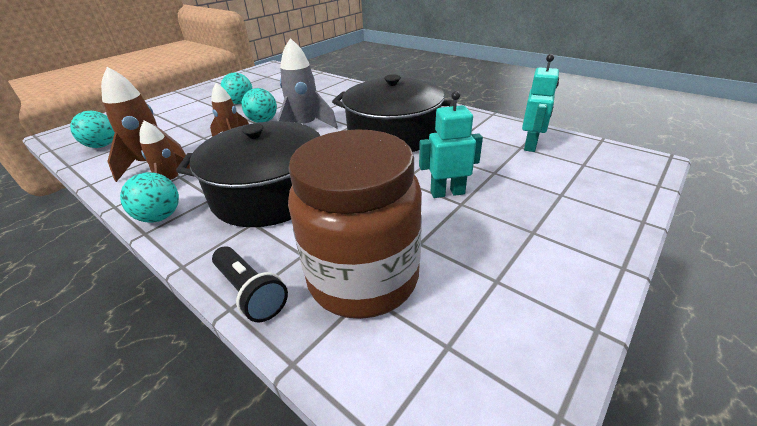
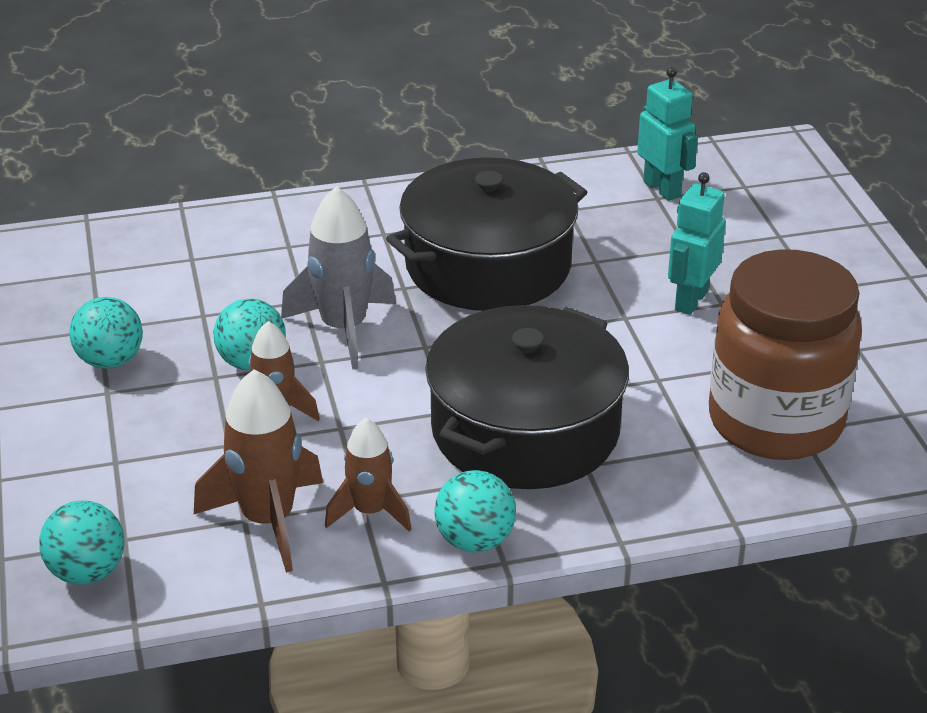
camera: 55 degrees left, 0 degrees up
black flashlight [212,246,288,322] -> none

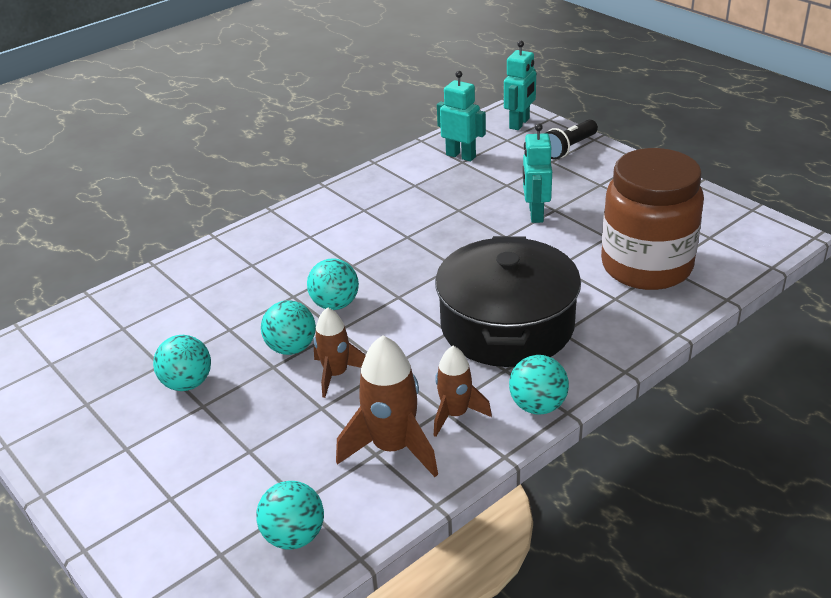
camera: 25 degrees left, 0 degrees up
grey rocket [281,186,396,370] -> turquoise ball [307,258,359,310]
black pot [386,158,587,311] -> none
none -> turquoise robot [504,41,536,130]
none -> black flashlight [546,119,598,159]

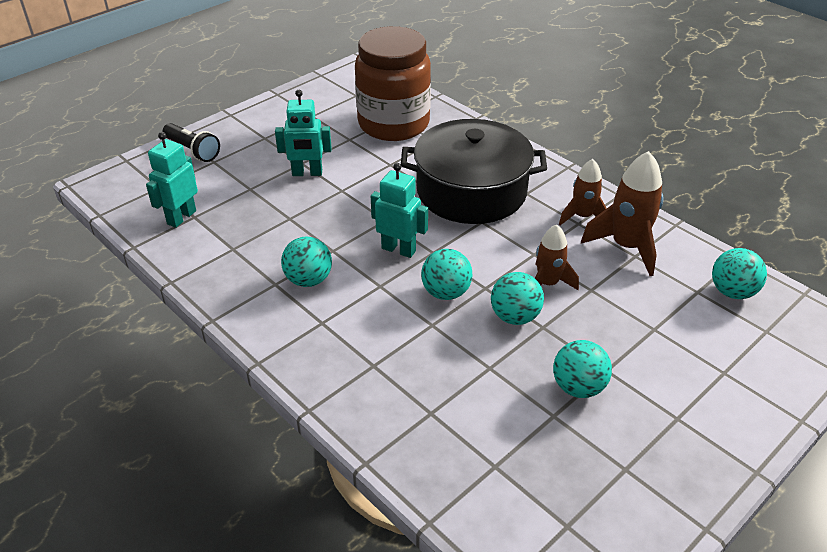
camera: 95 degrees left, 5 degrees up
turquoise robot [504,41,536,130] -> turquoise robot moved to [371,163,428,258]
turquoise ball [509,355,569,415] -> turquoise ball moved to [281,237,332,287]

